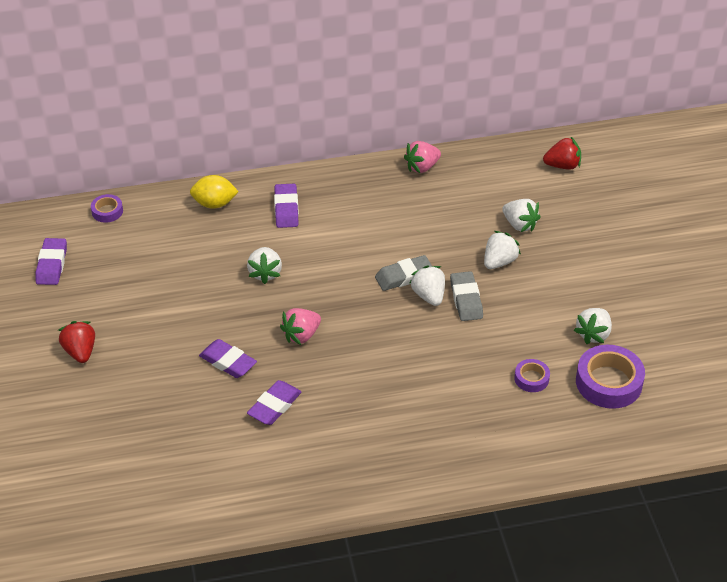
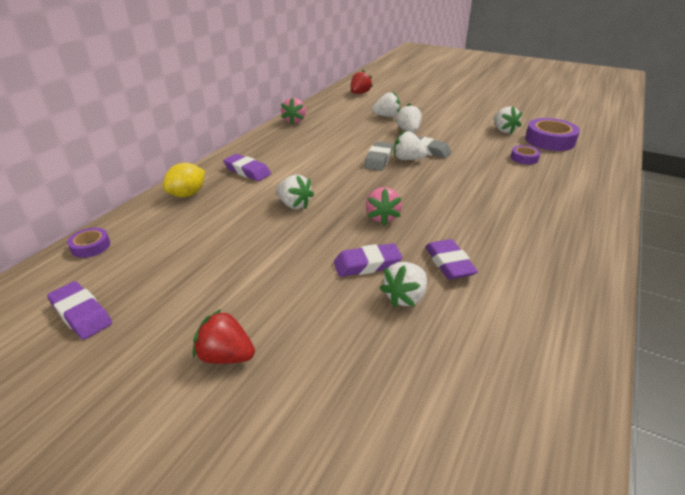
camera: 50 degrees left, 10 degrees down
none -> white strawberry [380,262,427,307]

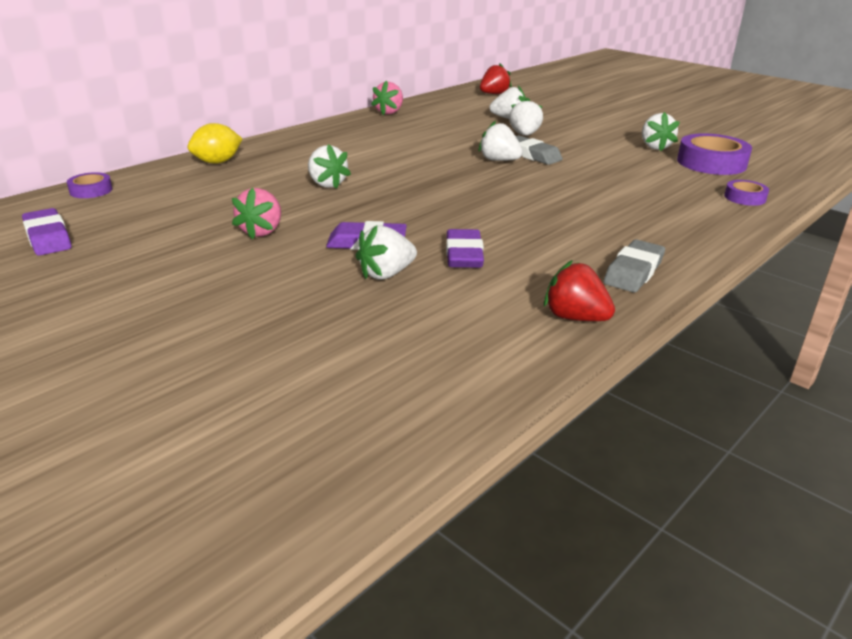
camera: 15 degrees right, 5 degrees down
red strawberry [193,309,255,364] -> red strawberry moved to [544,260,615,321]
purple eraser [223,154,271,181] -> none
grey eraser [364,142,393,171] -> grey eraser moved to [604,240,665,292]
pink strawberry [366,187,402,225] -> pink strawberry moved to [232,188,281,239]
purple tape [511,145,541,165] -> purple tape moved to [724,180,769,206]

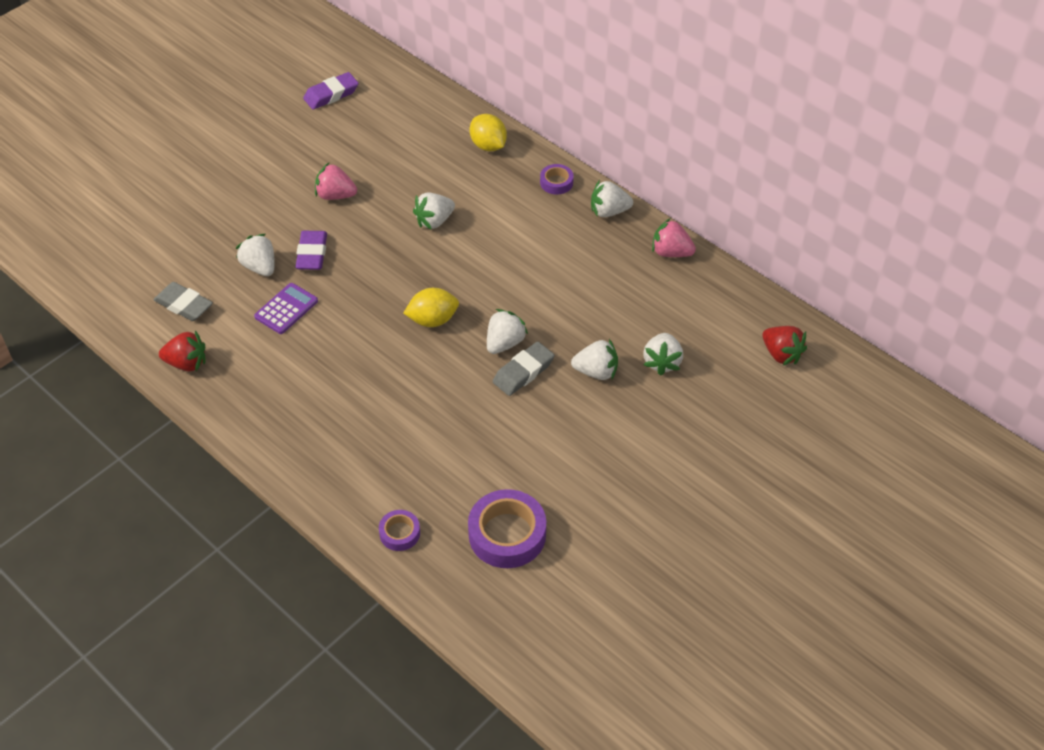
camera: 90 degrees right, 20 degrees up
purple tape [67,172,112,198] -> purple tape moved to [540,164,574,195]
purple eraser [446,229,484,268] -> purple calculator [254,283,318,334]
red strawberry [544,260,615,321] -> red strawberry turned 60 degrees clockwise [159,330,206,372]
grey eraser [604,240,665,292] -> grey eraser moved to [154,282,213,321]
white strawberry [642,112,680,151] -> white strawberry moved to [591,180,633,217]
none -> yellow lemon [403,288,459,327]

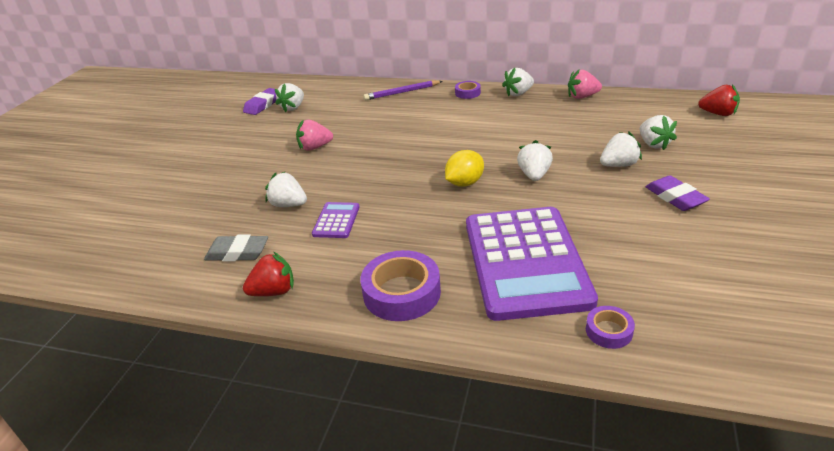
camera: 25 degrees left, 15 degrees down
purple eraser [295,231,327,270] -> purple eraser moved to [645,175,710,211]
white strawberry [413,192,455,230] -> white strawberry moved to [275,83,304,112]
purple tape [468,489,546,568] -> purple tape moved to [360,250,441,321]
yellow lemon [470,114,507,151] -> purple pencil [363,81,443,100]
grey eraser [493,342,554,396] -> none
none -> purple calculator [466,207,598,321]

